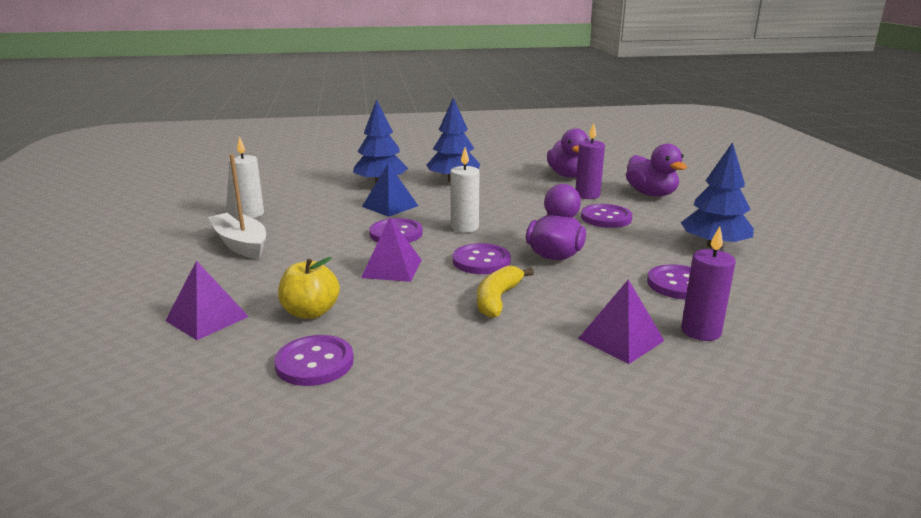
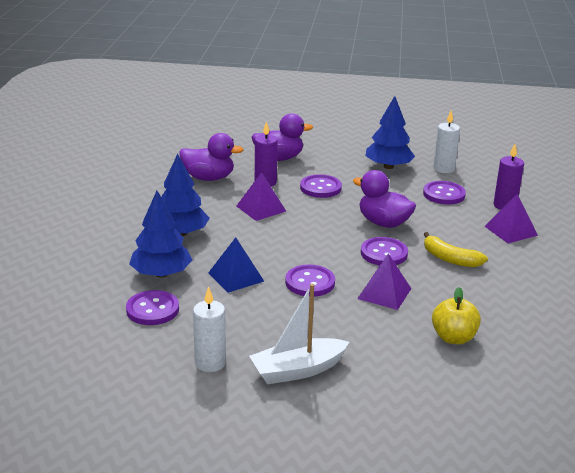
camera: 75 degrees left, 5 degrees up
purple pyramid [165,261,249,340] -> purple pyramid moved to [236,172,286,221]
purple button [274,335,354,386] -> purple button moved to [126,290,179,325]
white candle [450,147,480,233] -> white candle moved to [433,110,460,173]

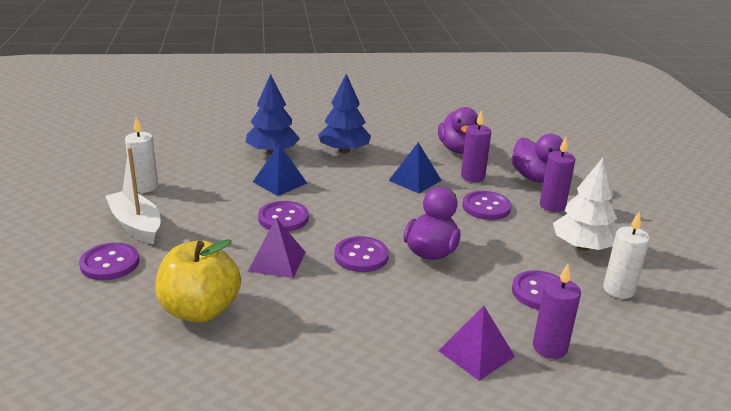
camera: 75 degrees right, 0 degrees up
purple button [126,290,179,325] -> purple button moved to [79,243,139,280]
purple pyramid [236,172,286,221] -> blue pyramid [389,142,442,193]
blue tree [365,96,415,169] -> white tree [553,158,617,251]
yellow banana [424,232,488,267] -> none
yellow apple [432,287,481,344] -> yellow apple [155,239,241,322], size x1.52
none -> purple candle [540,137,575,212]

